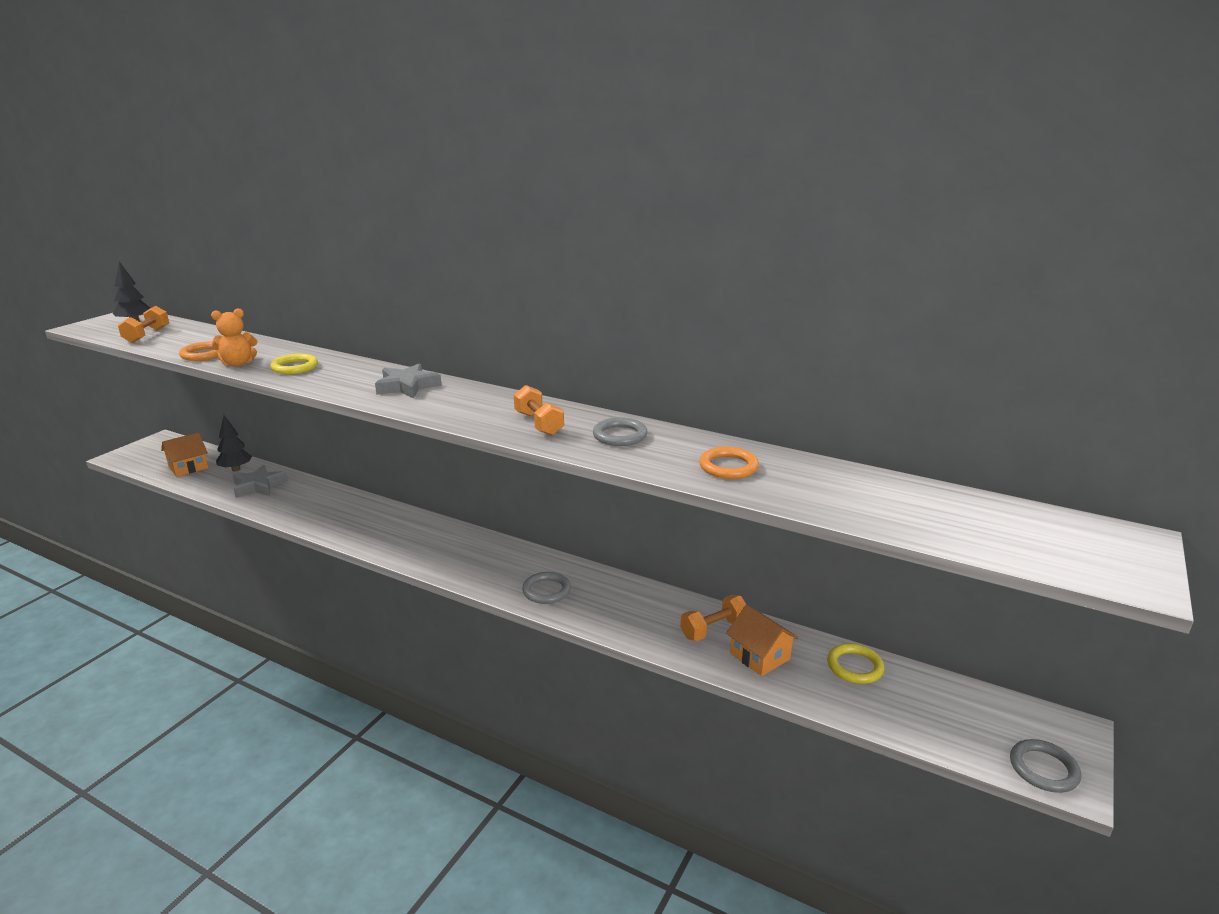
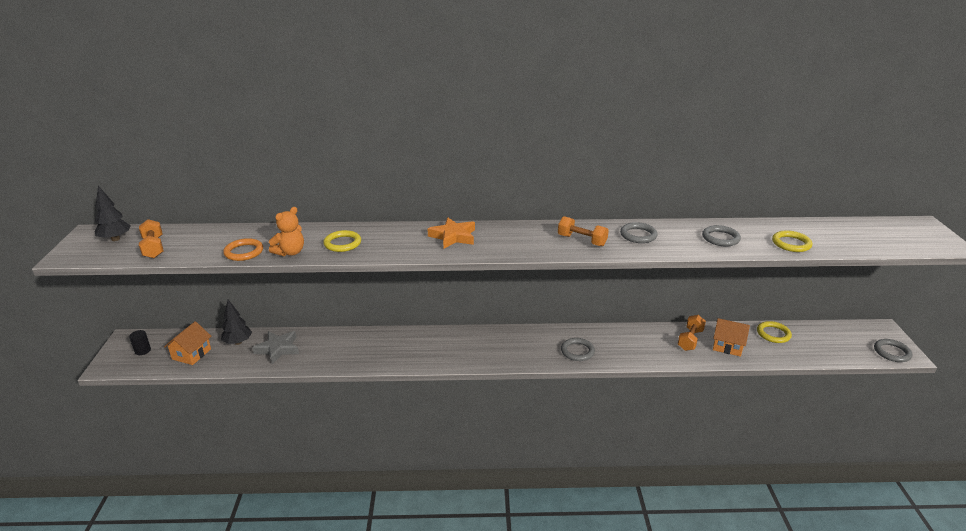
camera: 30 degrees left, 5 degrees up
grey star [375,363,442,398] -> orange star [428,217,475,249]
orange ring [699,447,759,479] -> grey ring [702,225,741,246]
none -> black cylinder [129,330,151,355]
none -> yellow ring [772,230,812,252]

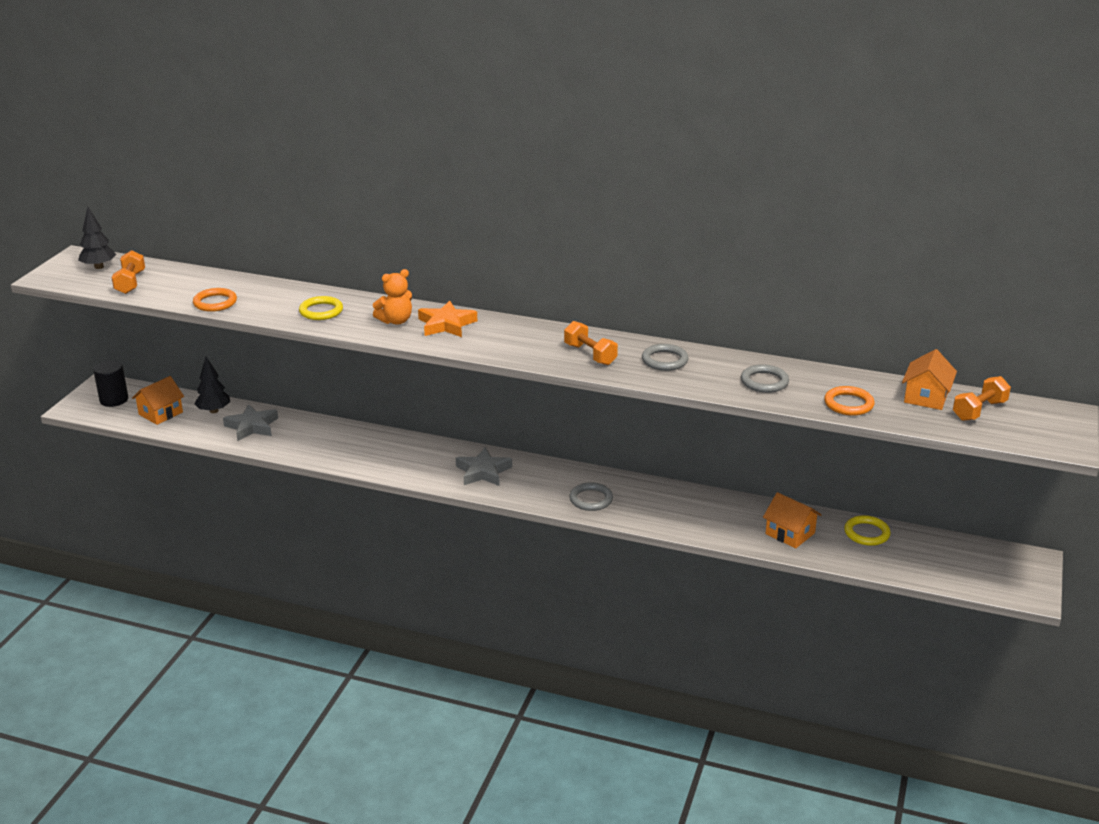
camera: 20 degrees right, 0 degrees up
black cylinder [129,330,151,355] -> black cylinder [93,360,128,407], size x1.60
orange teddy bear [269,207,304,256] -> orange teddy bear moved to [373,269,412,325]
orange dumbbell [678,315,706,351] -> orange dumbbell moved to [953,376,1011,421]
yellow ring [772,230,812,252] -> orange ring [824,386,875,416]
grey ring [874,339,912,362] -> none
none -> grey star [456,447,512,486]
none -> orange house [902,349,957,410]

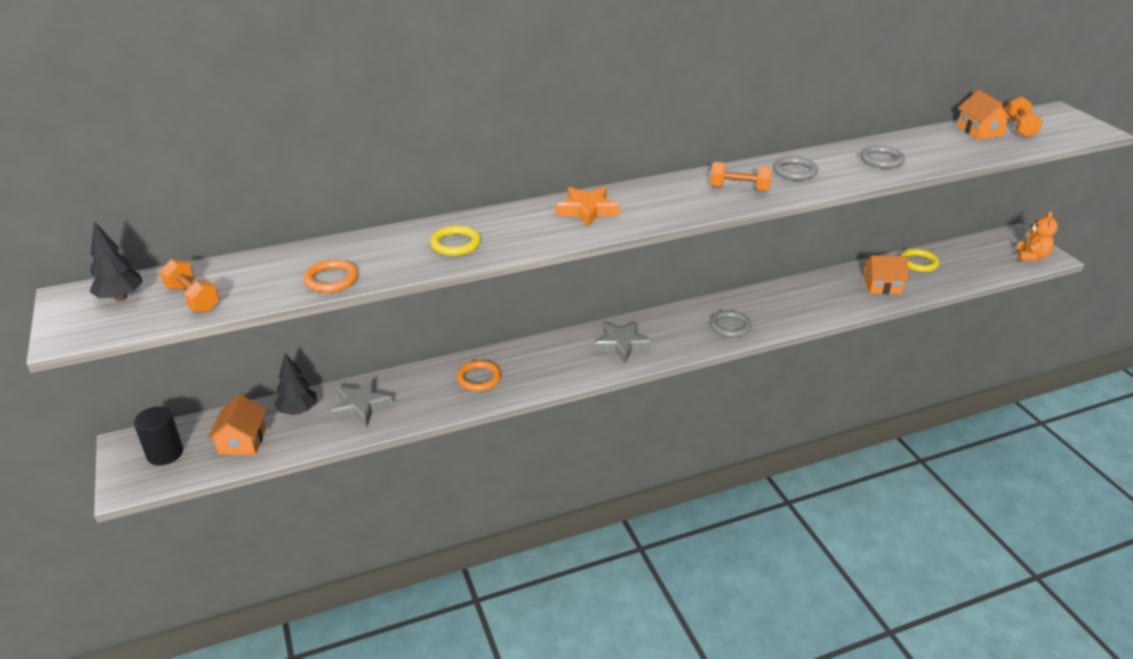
camera: 40 degrees left, 5 degrees up
orange teddy bear [373,269,412,325] -> orange teddy bear moved to [1017,211,1058,261]
orange ring [824,386,875,416] -> orange ring moved to [457,360,501,391]

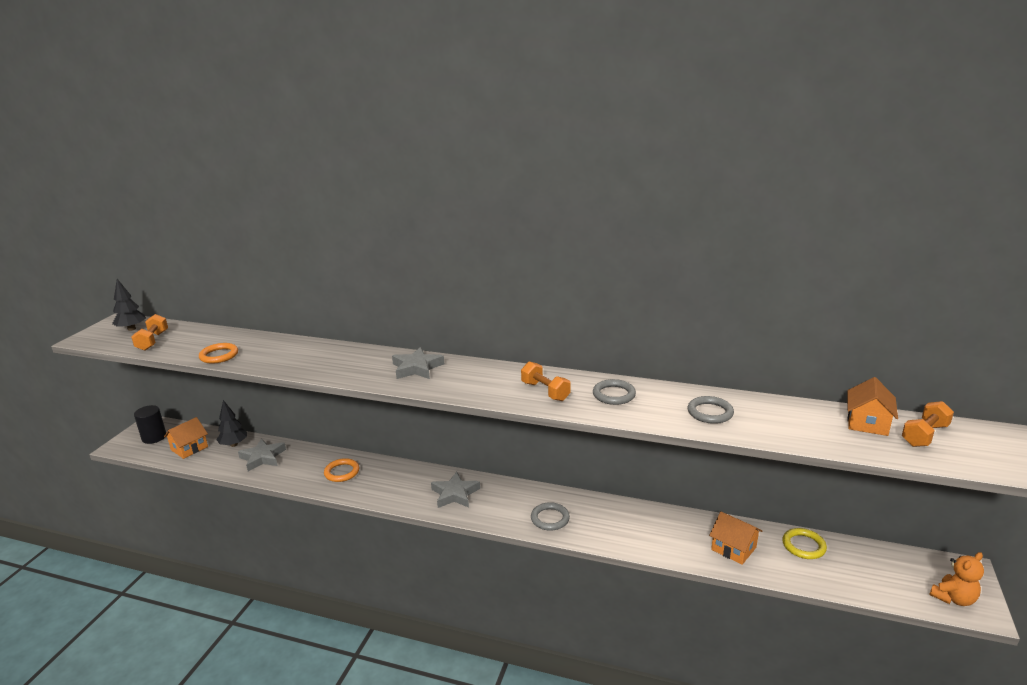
camera: 40 degrees right, 10 degrees down
yellow ring [430,225,481,256] -> none
orange star [556,187,620,227] -> grey star [392,347,444,379]

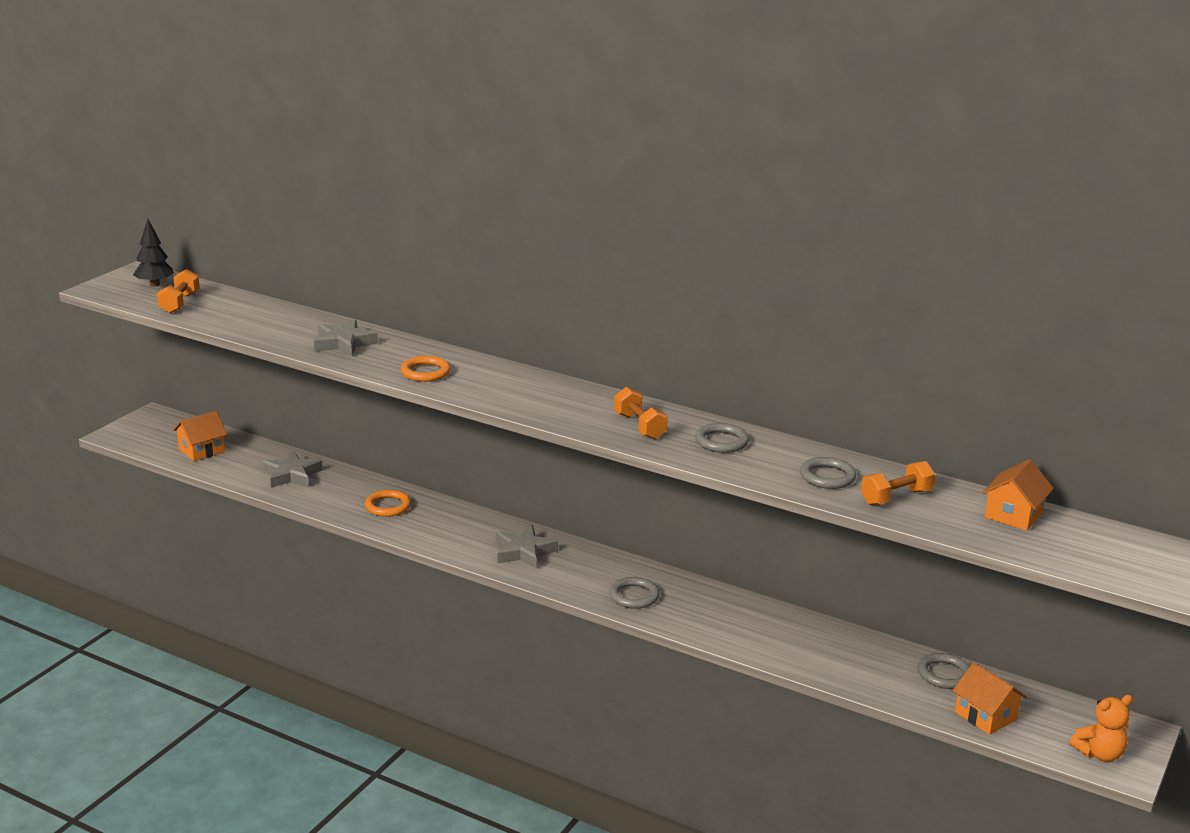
camera: 10 degrees right, 0 degrees up
black cylinder [134,405,166,444] -> none
orange ring [199,343,238,364] -> orange ring moved to [401,356,451,382]
black tree [216,400,247,447] -> none
grey star [392,347,444,379] -> grey star moved to [314,320,378,356]
orange house [709,511,762,565] -> orange house moved to [952,662,1027,735]
yellow ring [782,528,827,559] -> grey ring [918,653,970,689]
orange dumbbell [902,401,954,447] -> orange dumbbell moved to [861,461,935,505]

